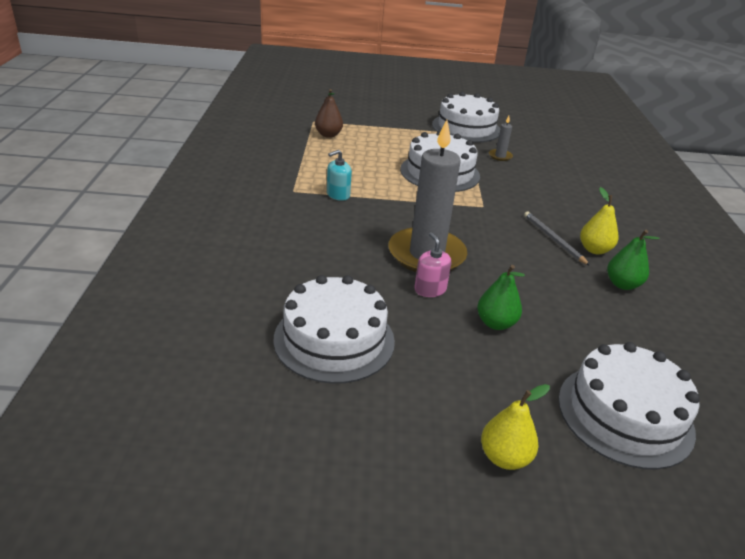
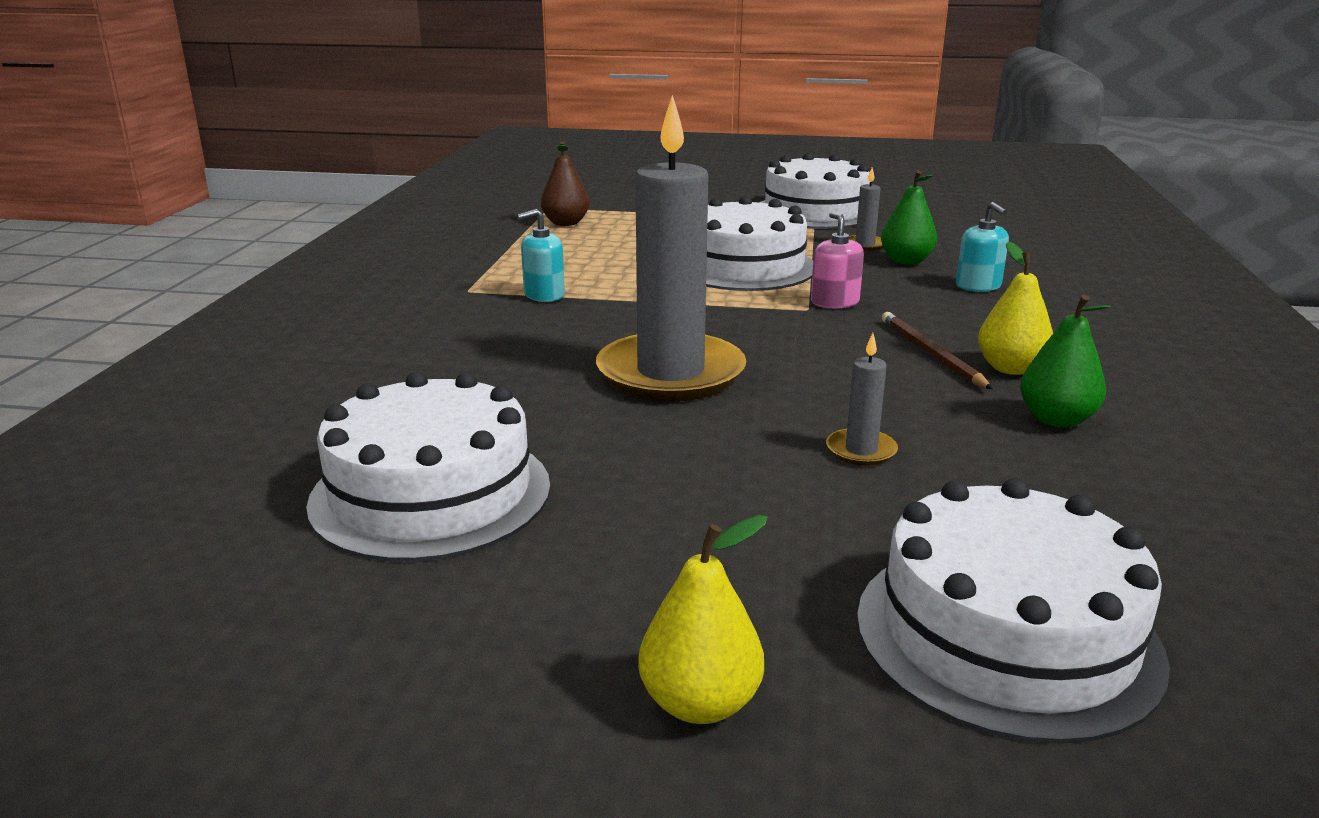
camera: 10 degrees right, 10 degrees down
pink soap dispenser [414,232,451,297] -> pink soap dispenser moved to [811,212,864,309]
green pear [477,265,525,330] -> green pear moved to [881,170,937,265]
grey pencil [524,211,590,266] -> brown pencil [882,312,993,389]
none -> grey candle [826,333,898,466]
none -> turquoise soap dispenser [956,202,1009,292]

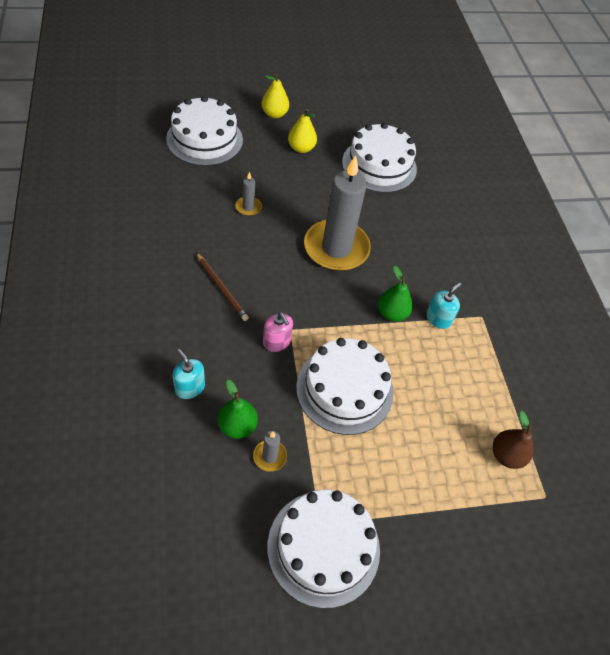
camera: 155 degrees right, 30 degrees up
yellow pear [978,242,1053,375] -> yellow pear moved to [288,109,317,153]
green pear [1020,295,1111,428] -> green pear moved to [378,266,413,322]

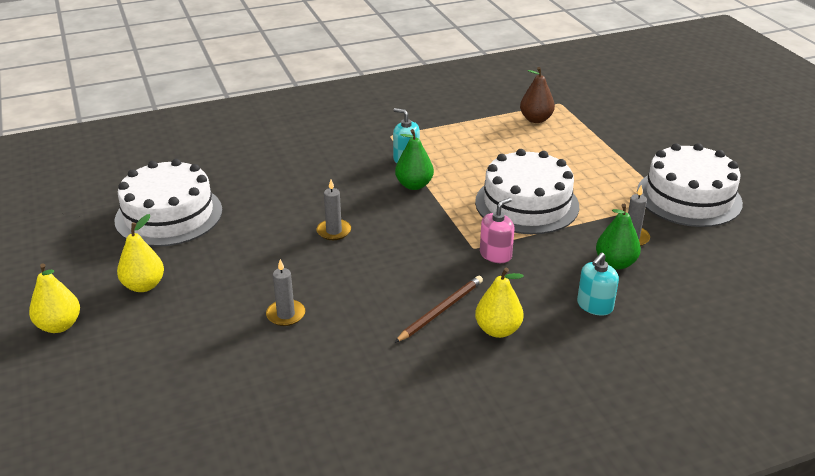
camera: 95 degrees left, 20 degrees down
white cake [166,96,243,166] -> none
grey candle [304,155,371,271] -> grey candle [316,180,351,240], size x0.41
none -> yellow pear [475,268,524,338]

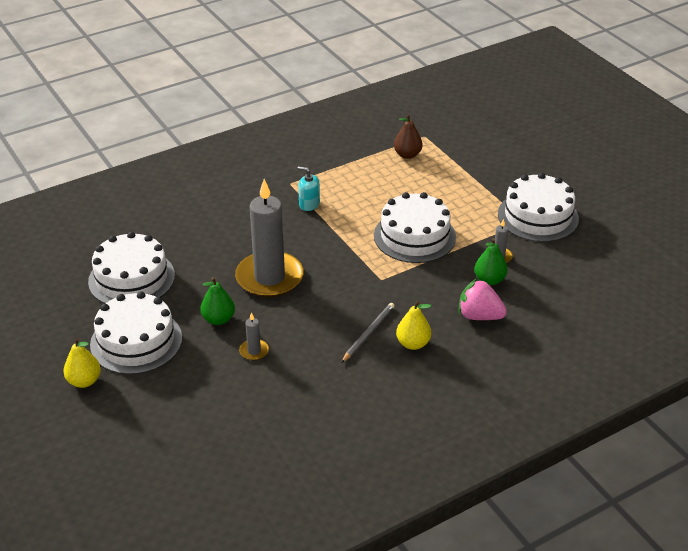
camera: 10 degrees left, 5 degrees up
yellow pear [117,214,164,292] -> white cake [90,291,182,374]
grey candle [316,180,351,240] -> grey candle [235,179,304,298], size x2.47
brown pencil [394,276,483,343] -> grey pencil [341,303,394,363]
green pear [395,129,434,190] -> green pear moved to [200,277,235,325]
pink soap dispenser [480,197,515,263] -> none
turquoise soap dispenser [577,252,619,315] -> pink strawberry [458,279,507,320]

